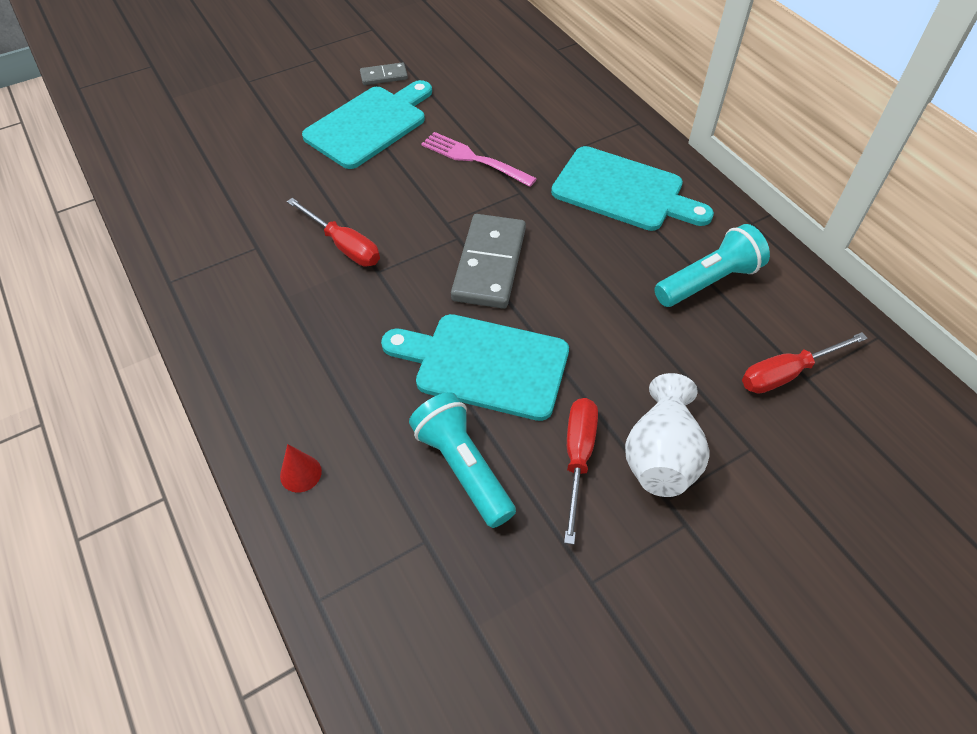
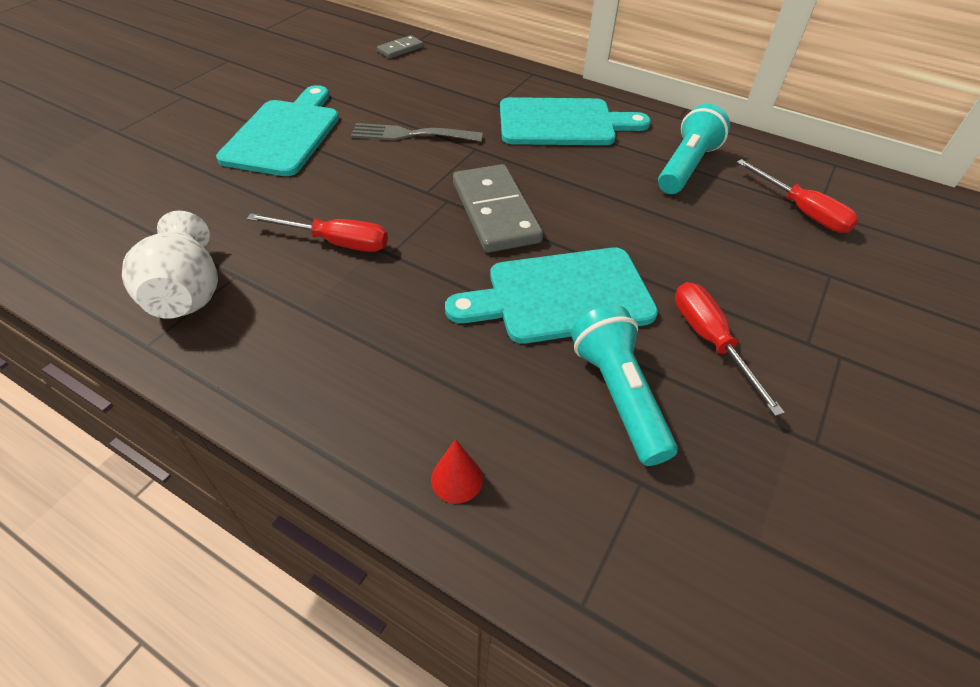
camera: 30 degrees left, 5 degrees down
grey domino [360,62,408,85] -> grey domino moved to [377,35,424,59]
turquoise flashlight [409,392,516,528] -> turquoise flashlight turned 45 degrees clockwise [571,305,677,466]
pink fork [421,132,537,187] -> grey fork [351,123,483,142]
white vase [625,373,710,497] -> white vase moved to [122,211,218,319]
red screwdriver [742,332,868,394] -> red screwdriver turned 75 degrees counterclockwise [736,159,859,233]

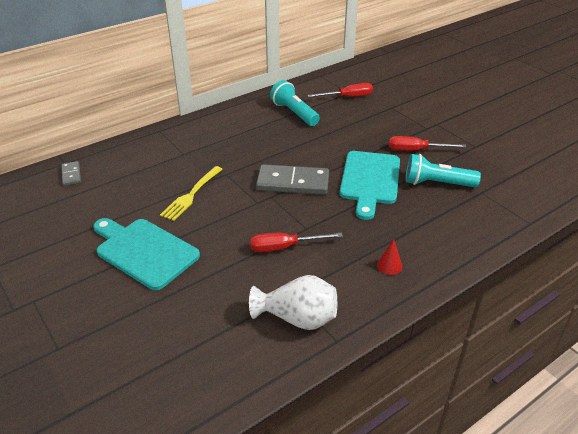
camera: 65 degrees left, 10 degrees down
red screwdriver [247,213,388,252] -> red screwdriver turned 135 degrees counterclockwise [250,233,343,252]
grey fork [351,123,483,142] -> yellow fork [160,166,223,221]
red cone [431,439,483,503] -> red cone moved to [377,239,402,275]
turquoise cutting board [500,97,651,145] -> none

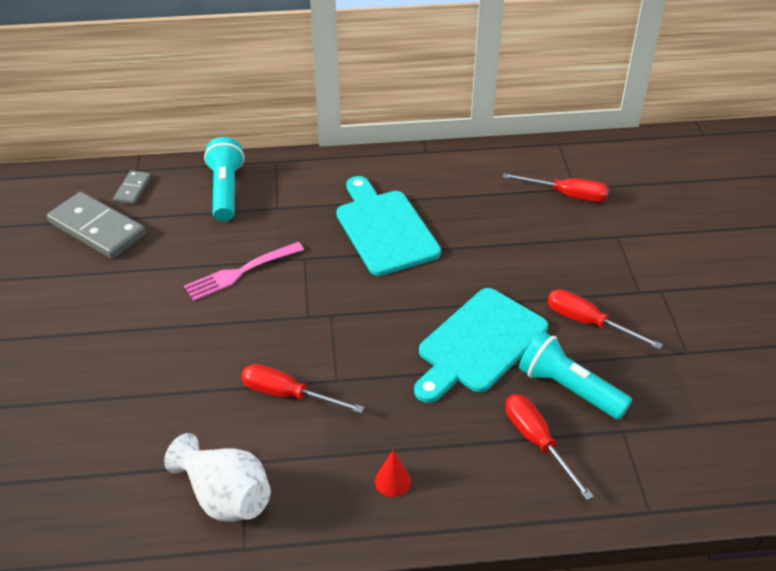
camera: 30 degrees right, 5 degrees up
turquoise cutting board [93,218,200,290] -> turquoise cutting board moved to [336,176,441,276]
yellow fork [160,166,223,221] -> pink fork [184,242,304,301]
grey domino [256,164,329,195] -> grey domino moved to [47,192,146,259]
turquoise flashlight [270,80,320,126] -> turquoise flashlight moved to [204,137,245,221]
none -> red screwdriver [506,394,594,500]

